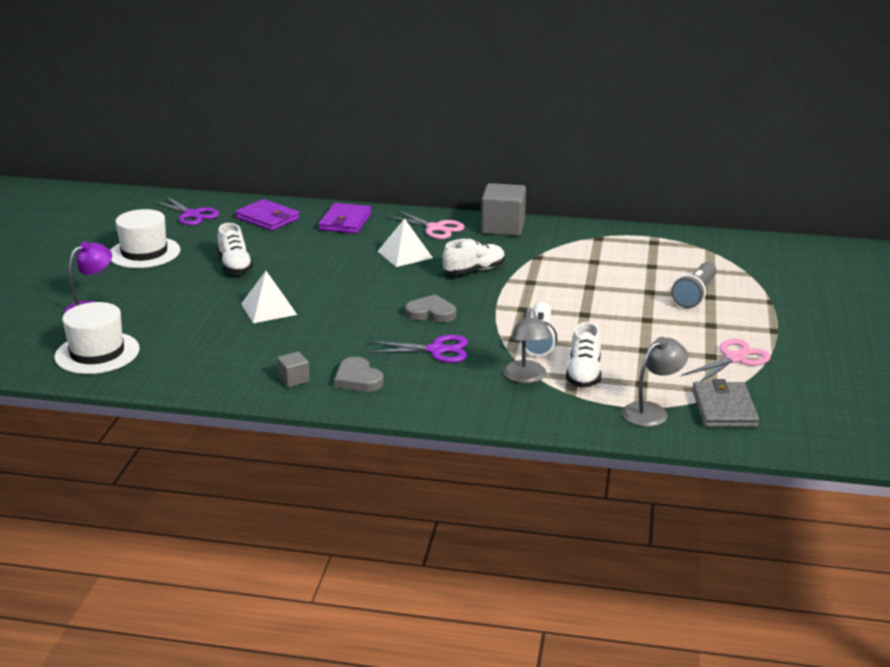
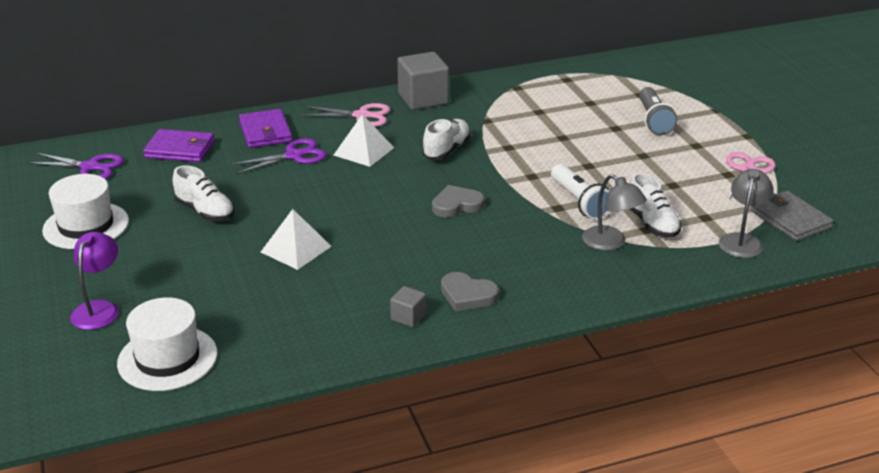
camera: 30 degrees left, 5 degrees up
purple scissors [367,335,468,363] -> purple scissors moved to [230,138,326,174]

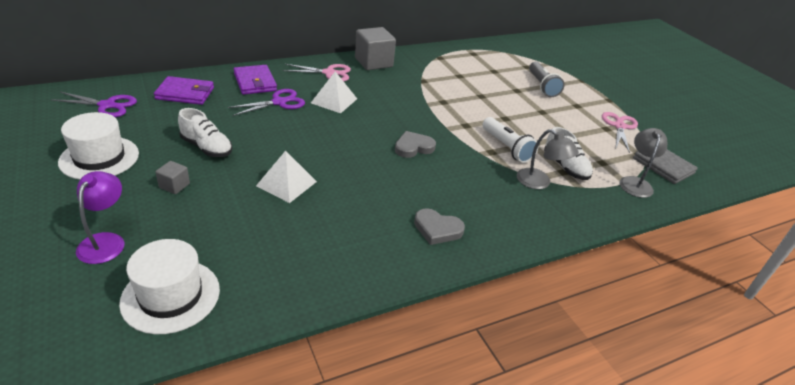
camera: 10 degrees left, 5 degrees up
grey cube [390,286,426,327] -> grey cube moved to [155,161,190,194]
white shoe [422,119,471,160] -> none

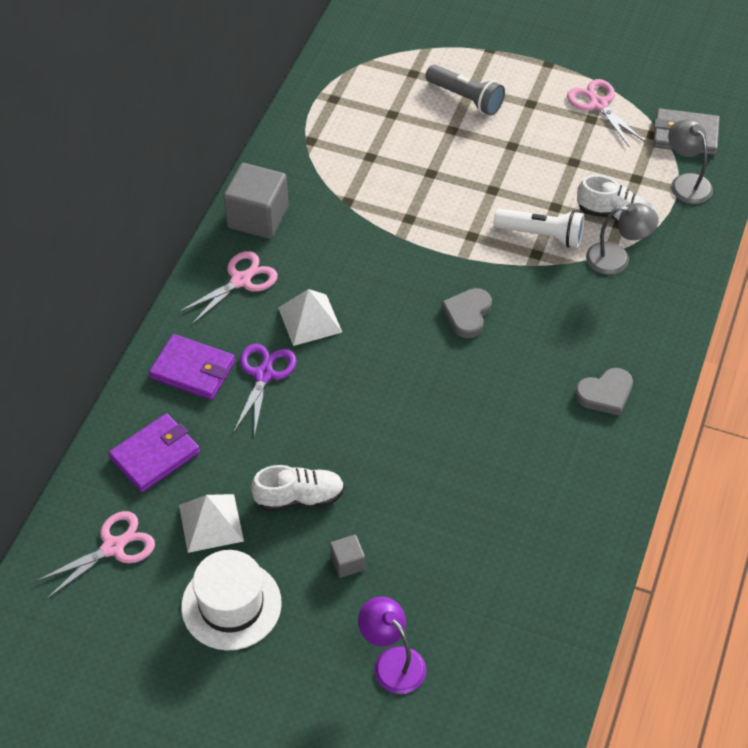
camera: 40 degrees left, 15 degrees up
purple scissors [52,92,137,117] -> pink scissors [35,511,155,599]
white hat [119,239,220,334] -> none
white pyramid [256,150,317,203] -> white pyramid moved to [179,494,244,553]

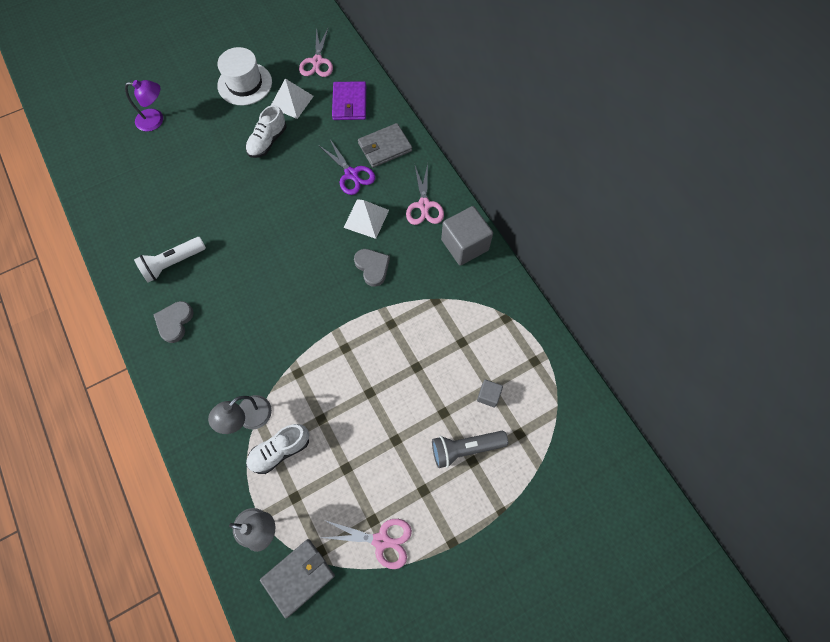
camera: 130 degrees right, 15 degrees up
purple wallet [149,334,235,400] -> grey wallet [358,123,412,168]
grey cube [330,535,365,578] -> grey cube moved to [477,380,503,407]
grey heart [442,288,492,338] -> grey heart moved to [354,249,390,287]
white flashlight [494,209,584,248] -> white flashlight moved to [134,237,206,282]

